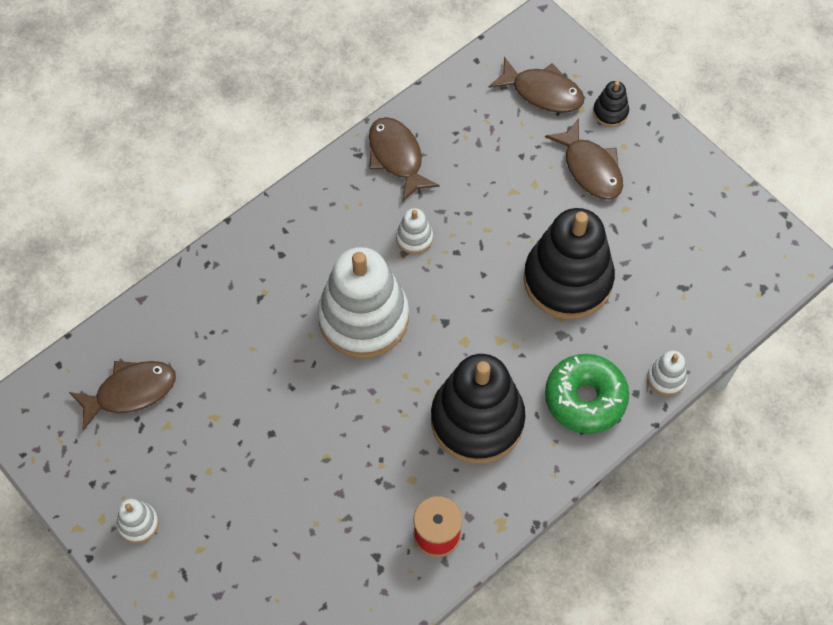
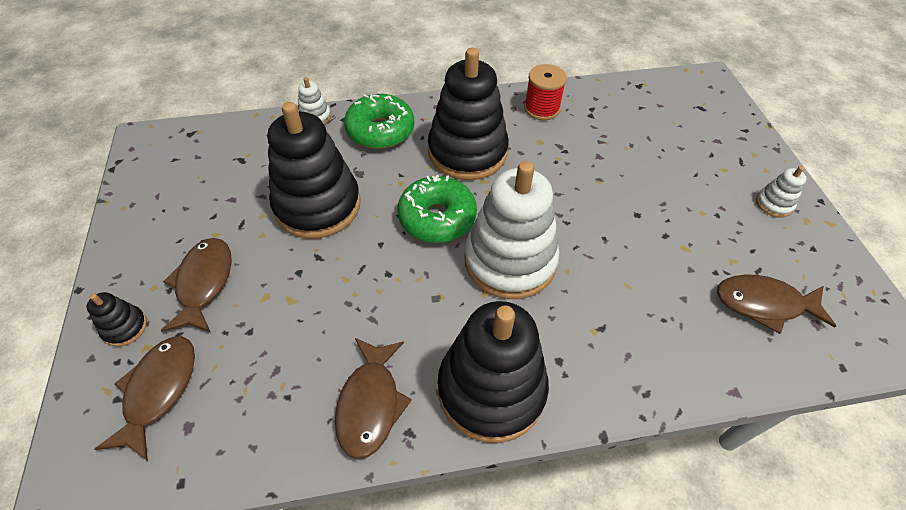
camera: 150 degrees left, 10 degrees down
white stacking toy [396,208,433,254] -> none
brown fish [488,57,584,113] -> brown fish turned 45 degrees clockwise [95,336,195,461]
none -> green donut [397,175,477,243]
none -> black stacking toy [438,301,549,443]

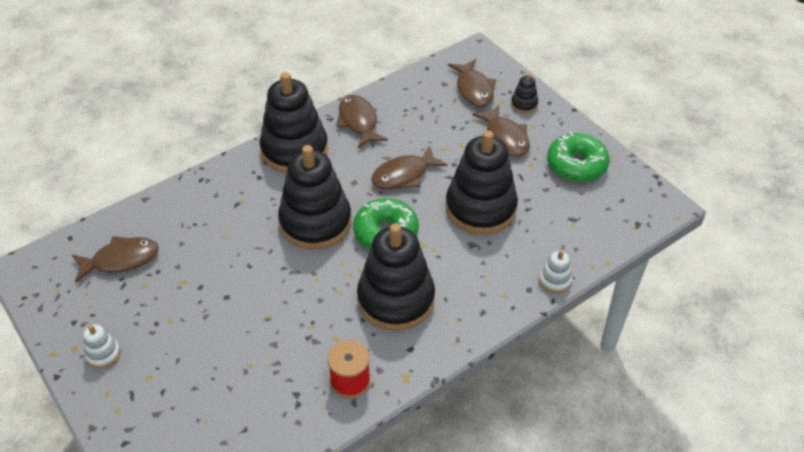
camera: 155 degrees right, 5 degrees down
green donut [344,94,414,149] -> green donut moved to [547,132,609,182]
white stacking toy [464,161,560,299] -> black stacking toy [278,145,352,250]
none -> brown fish [371,145,447,189]

